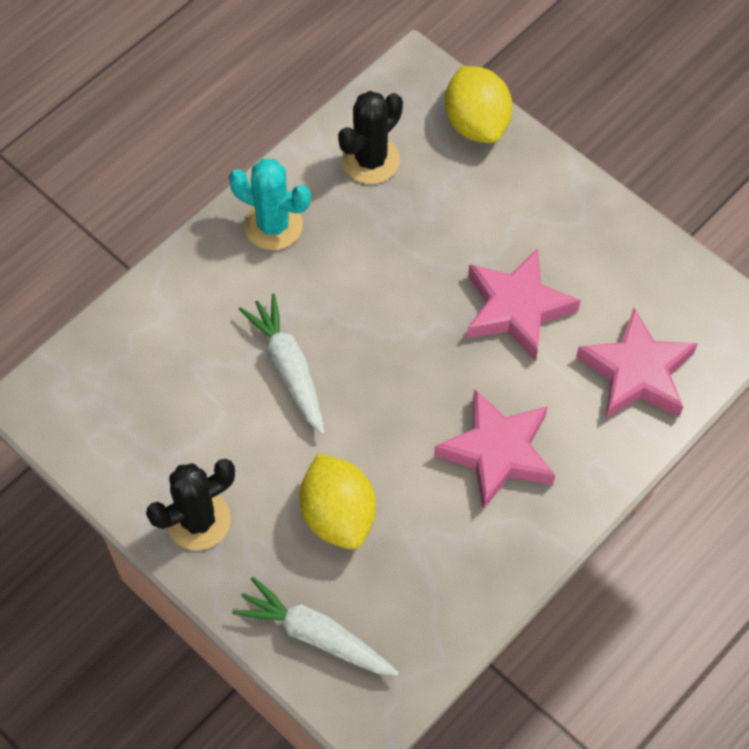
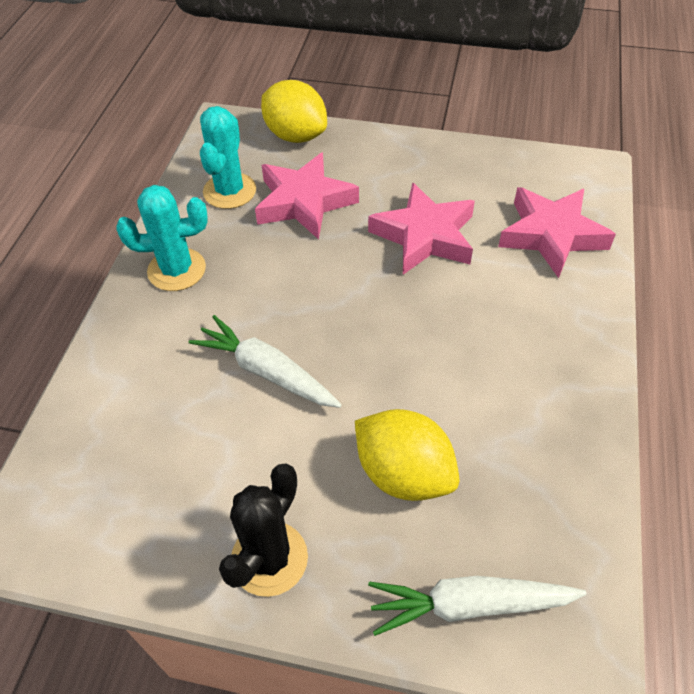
camera: 30 degrees left, 10 degrees down
black cactus [338,91,403,184] -> turquoise cactus [200,106,256,209]
pink star [434,389,556,510] -> pink star moved to [255,152,359,240]

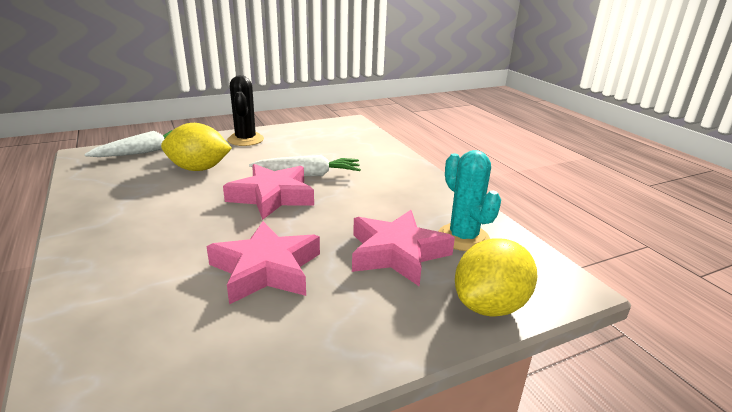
camera: 140 degrees right, 25 degrees down
turquoise cactus [116,185,208,291] -> none
yellow lemon [261,80,327,143] -> yellow lemon turned 45 degrees counterclockwise [455,238,537,317]
pink star [498,187,616,278] -> pink star moved to [223,164,314,220]

